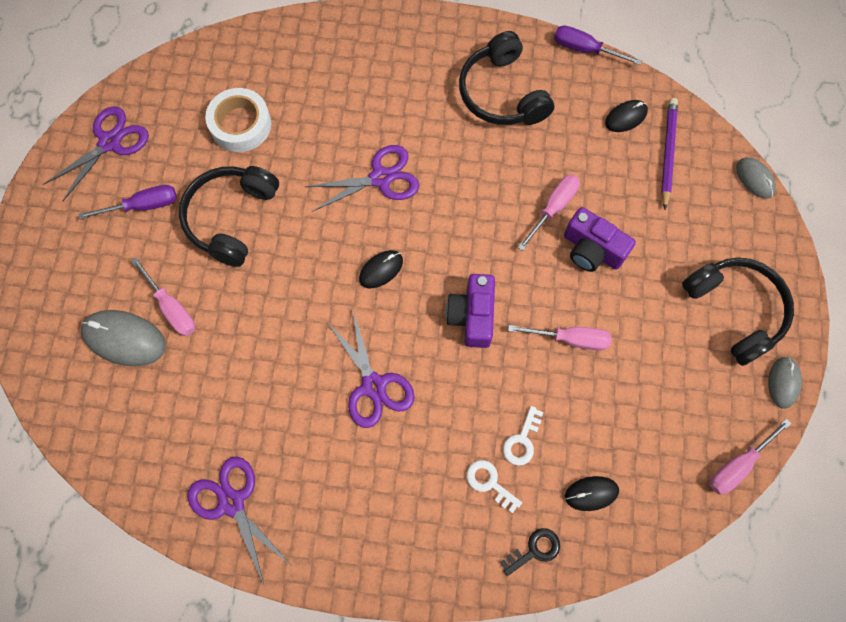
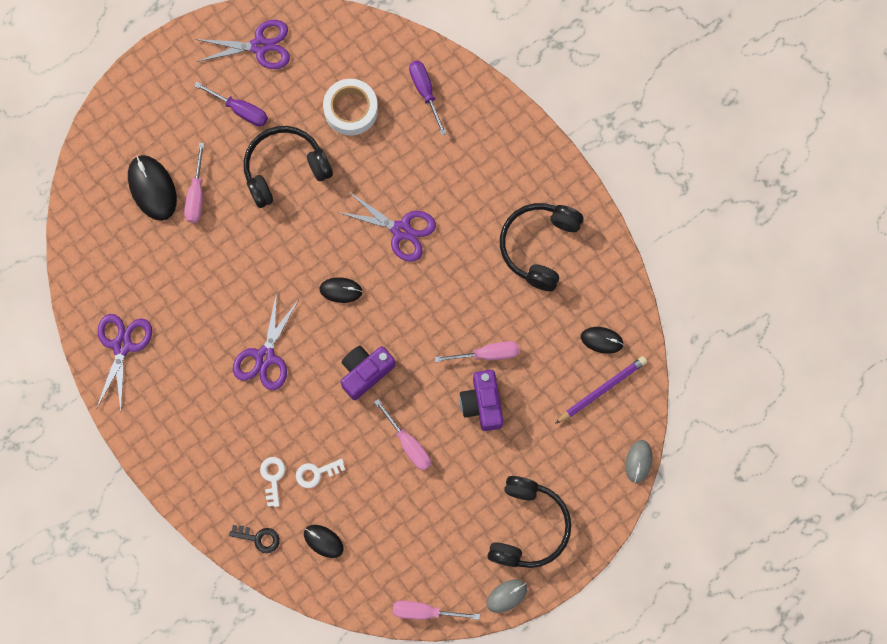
camera: 45 degrees right, 5 degrees up
grey mouse [81,310,166,367] -> black mouse [128,155,177,221]
purple screwdriver [554,26,642,65] -> purple screwdriver moved to [409,61,447,135]

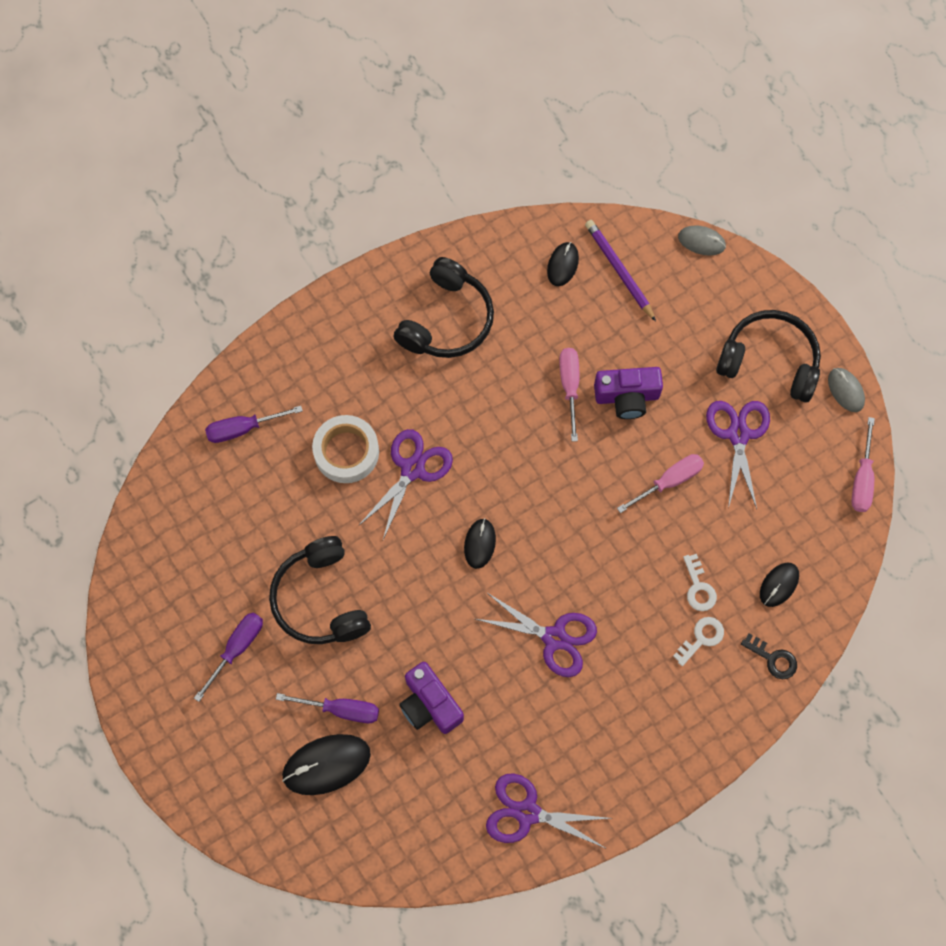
camera: 85 degrees left, 5 degrees down
pink screwdriver [184,143,204,223] -> purple screwdriver [276,693,379,723]
purple scissors [195,20,290,69] -> purple scissors moved to [706,401,770,509]
black key [229,525,280,553] -> black key turned 105 degrees clockwise [741,634,797,679]
white key [260,457,285,507] -> white key turned 135 degrees clockwise [673,617,724,666]
white tape [323,79,378,135] -> white tape moved to [312,415,379,483]
purple camera [340,346,395,400] -> purple camera moved to [399,662,464,734]
black headphones [500,203,584,291] -> black headphones turned 90 degrees counterclockwise [394,257,494,358]

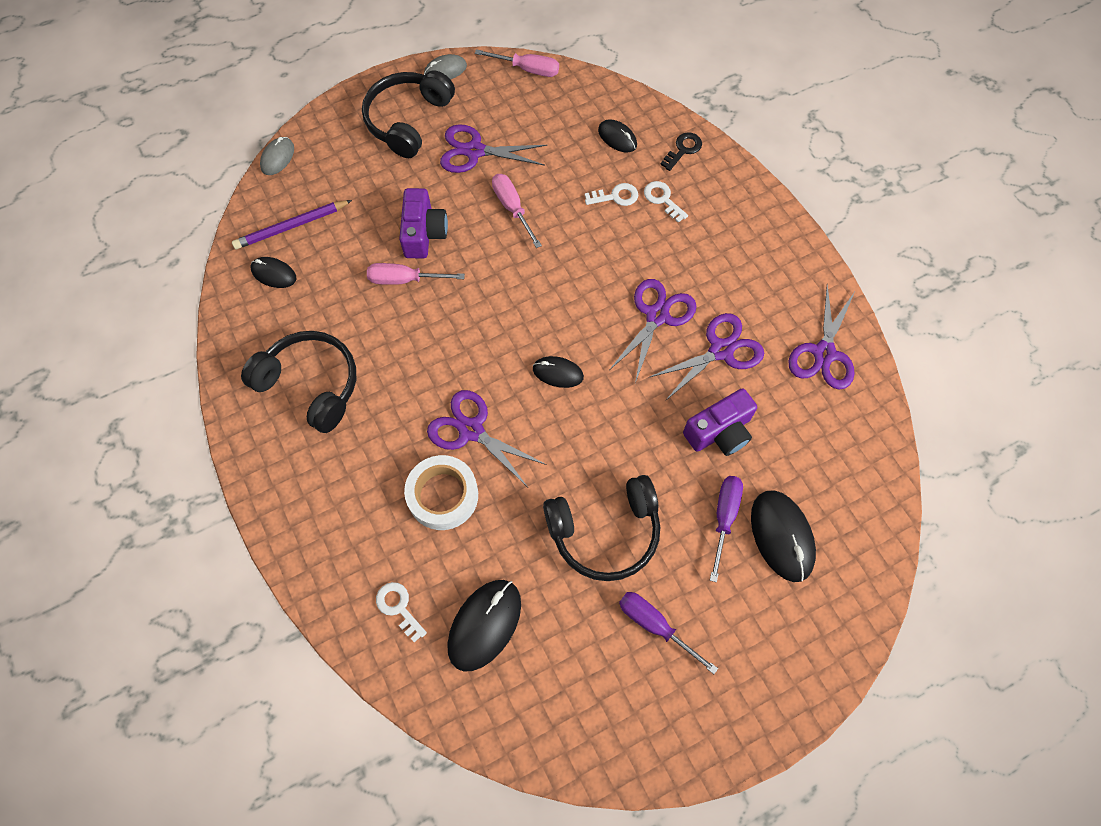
camera: 85 degrees left, 5 degrees down
purple screwdriver [205,406,303,443] -> white key [376,582,427,643]
none -> black mouse [447,580,521,672]
none -> purple scissors [648,313,764,401]

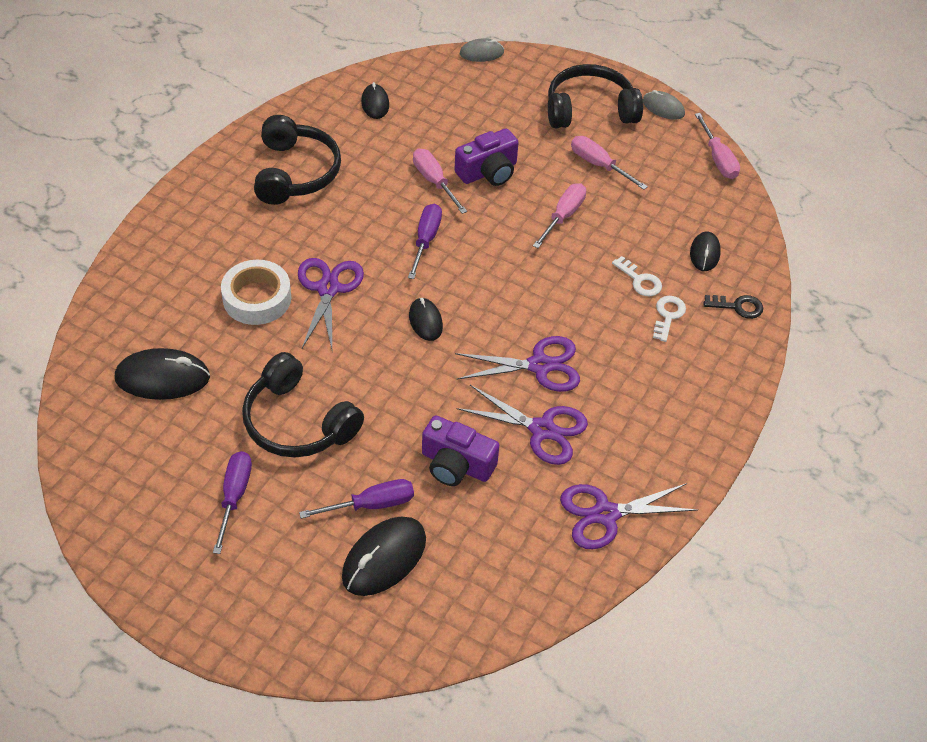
camera: 55 degrees right, 15 degrees down
purple pencil [232,200,352,249] -> none
white key [376,582,427,643] -> none
purple scissors [440,124,547,173] -> pink screwdriver [571,136,648,190]
none -> purple screwdriver [408,204,442,279]

